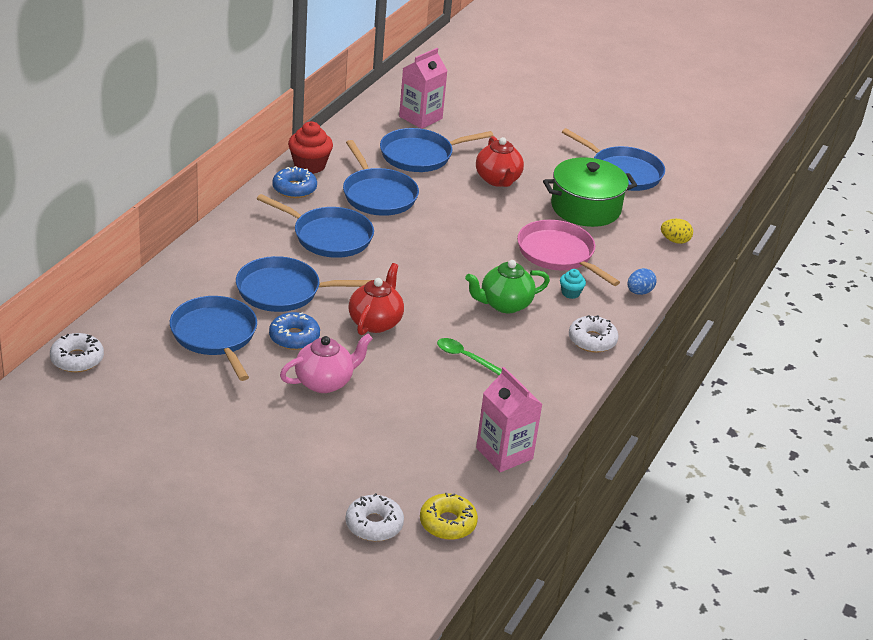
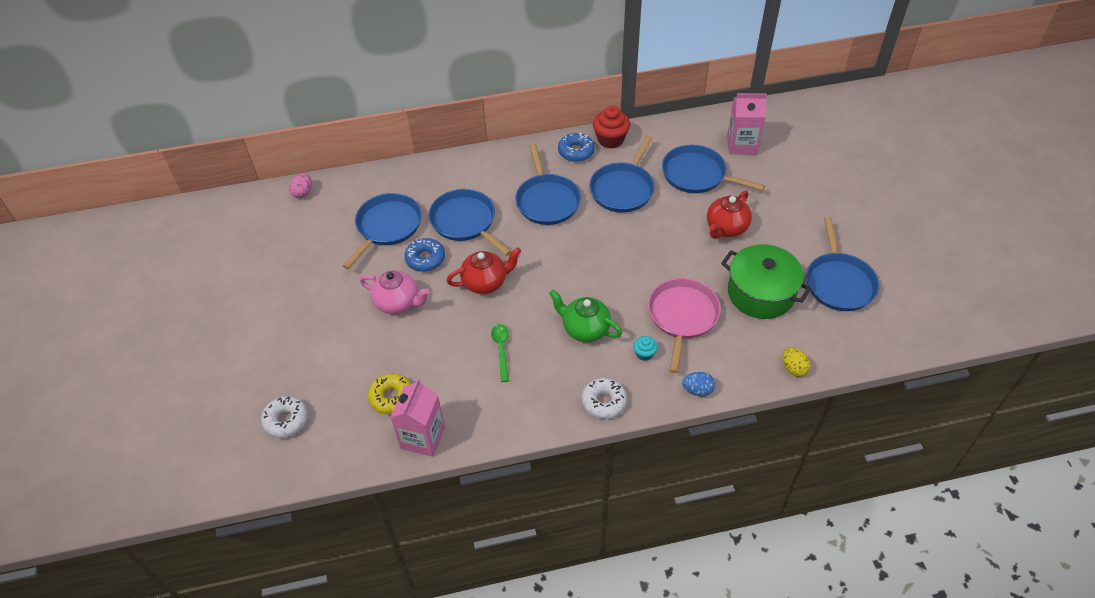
camera: 55 degrees right, 15 degrees up
white donut [50,333,104,372] -> pink egg [289,174,312,198]
yellow donut [420,493,478,540] -> yellow donut moved to [368,373,411,414]

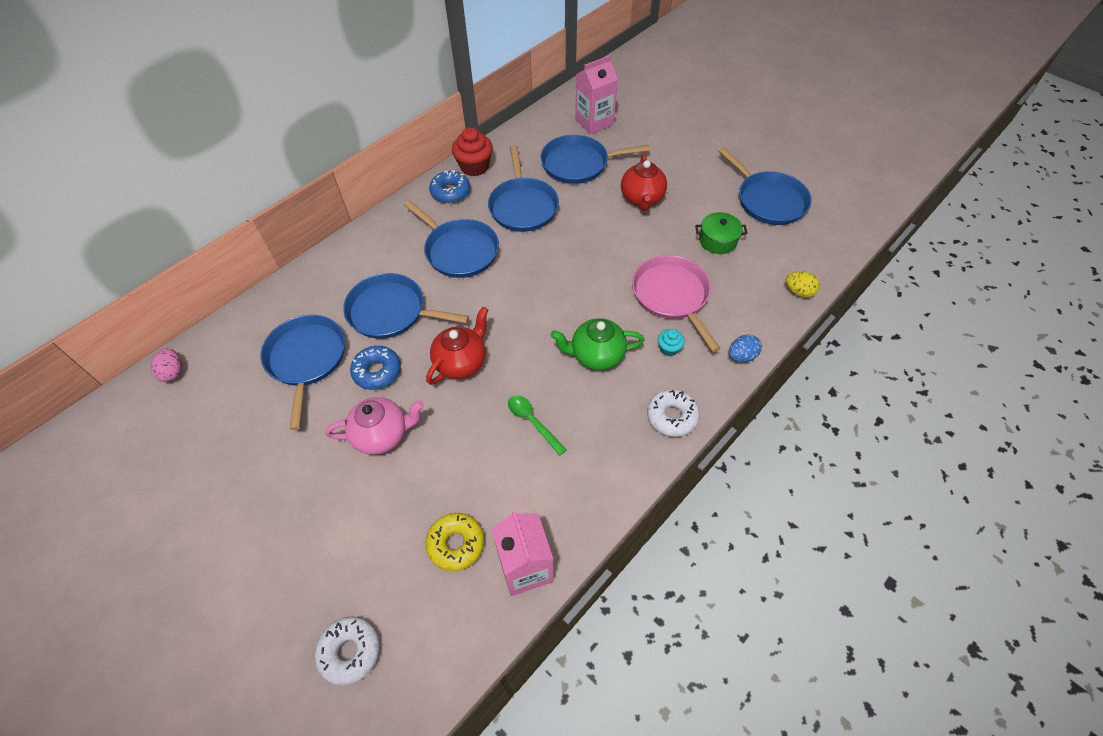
camera: 35 degrees left, 5 degrees up
green pot [721,244,812,319] -> green pot [695,212,747,254], size x0.55

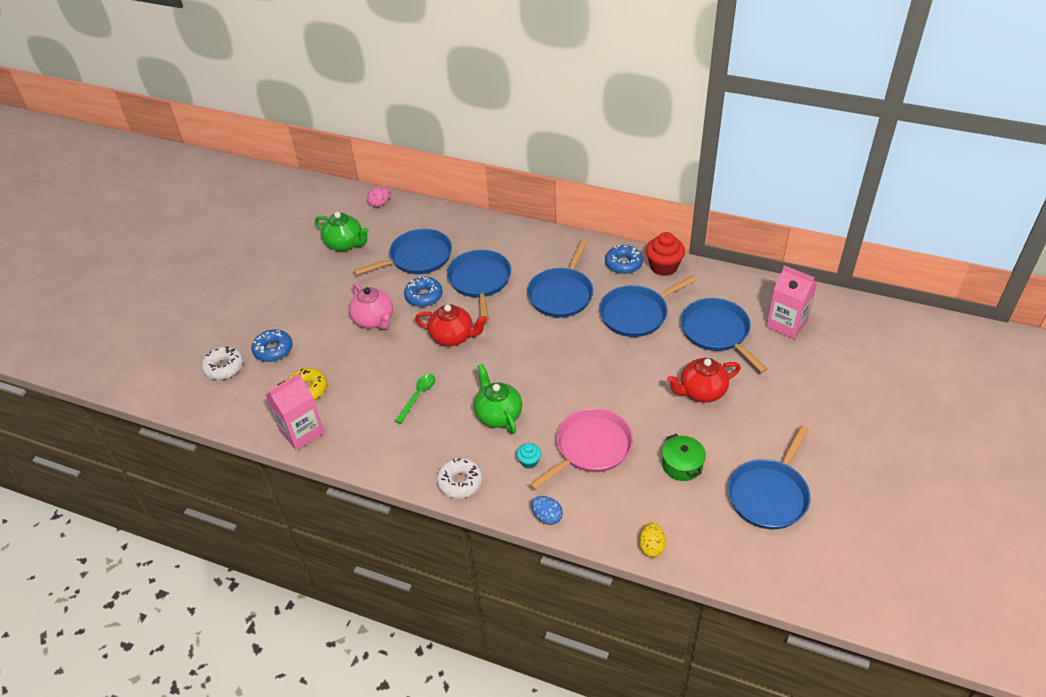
camera: 70 degrees right, 10 degrees down
none -> blue donut [251,329,292,362]
none -> green teapot [315,212,369,251]

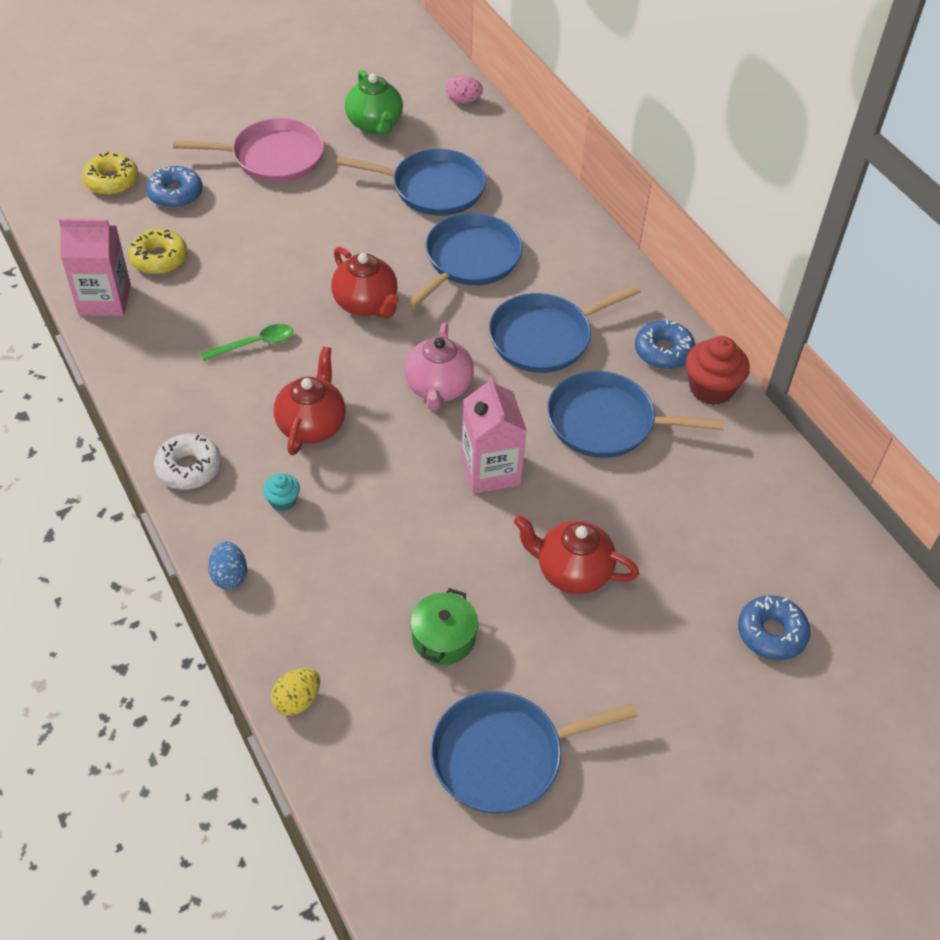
camera: 35 degrees right, 5 degrees up
white donut [201,346,243,380] -> yellow donut [82,152,139,195]
pink teapot [349,283,393,329] -> pink teapot moved to [404,322,474,411]
blue donut [404,276,443,307] -> blue donut moved to [738,595,811,661]
green teapot [474,364,522,434] -> red teapot [274,346,346,455]
pink pan [530,408,633,490] -> pink pan moved to [173,118,324,183]
blue pan [681,298,768,373] -> none
pink carton [766,265,817,339] -> pink carton moved to [461,375,527,494]

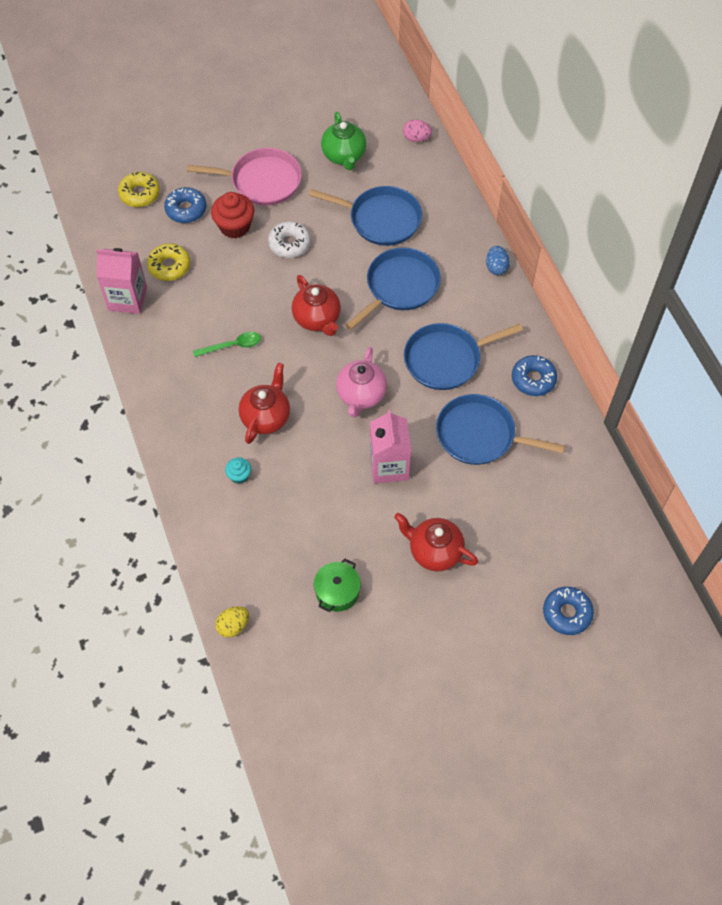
camera: 10 degrees right, 10 degrees up
white donut [154,434,221,489] -> white donut moved to [268,221,311,258]
blue egg [208,541,247,589] -> blue egg moved to [486,246,510,275]
blue pan [430,691,637,814] -> none
red cupcake [686,336,750,405] -> red cupcake moved to [211,192,254,238]

